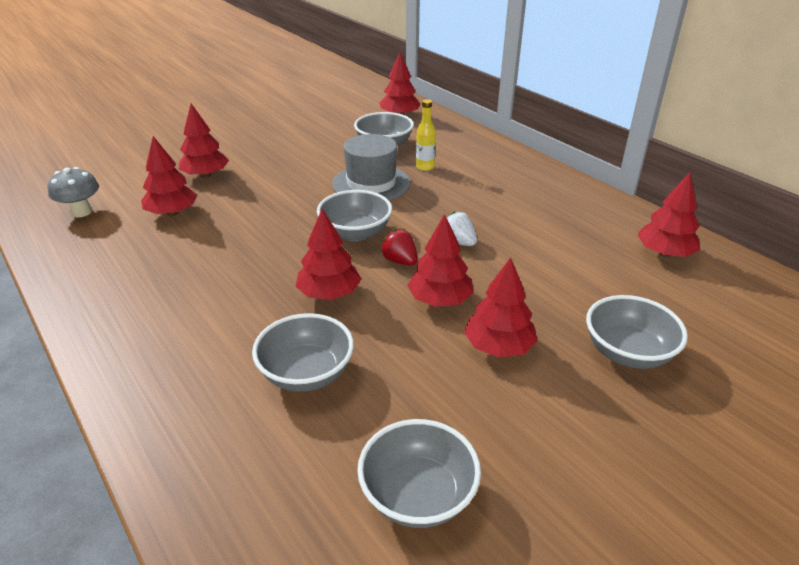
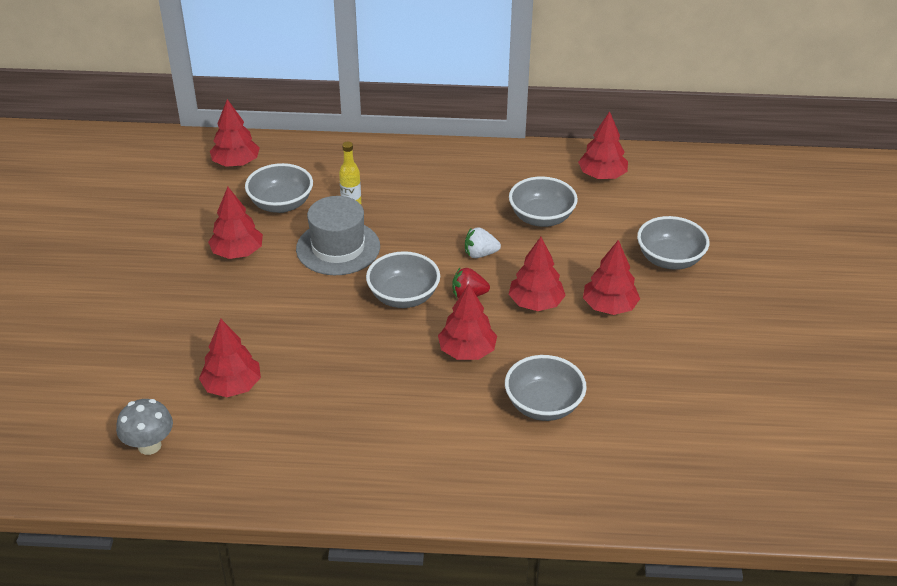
camera: 50 degrees left, 5 degrees up
red tree [178,103,229,178] -> red tree moved to [208,187,263,259]
grey bowl [357,419,481,528] -> grey bowl moved to [509,176,578,227]

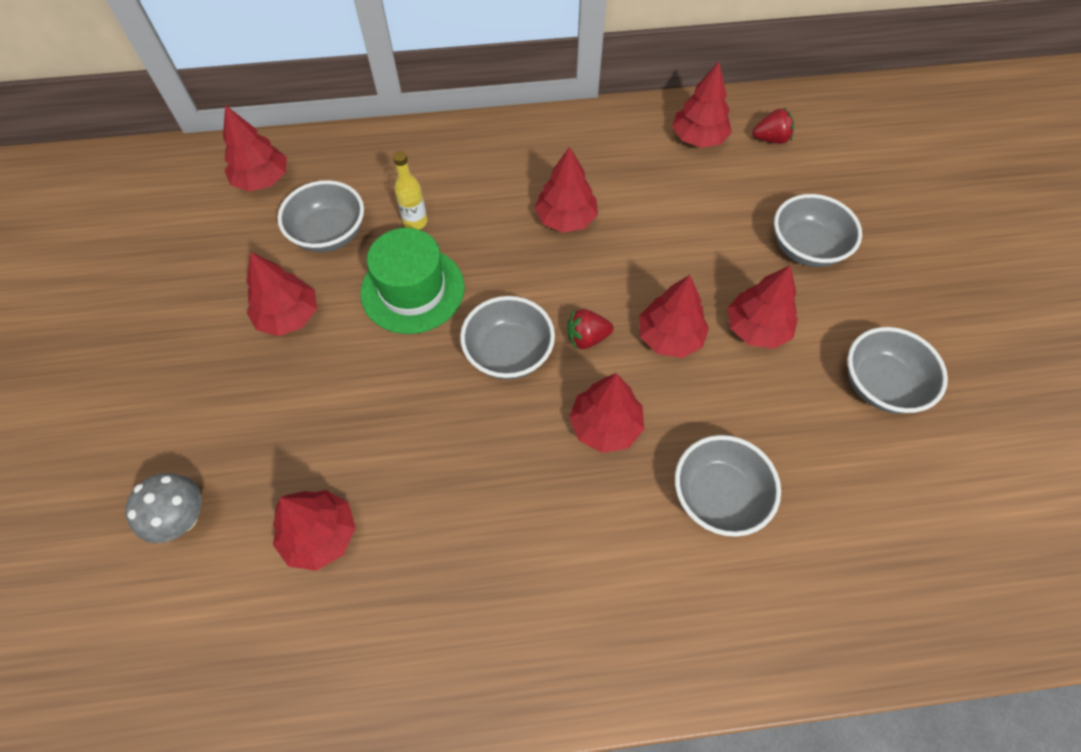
camera: 10 degrees left, 20 degrees up
grey mushroom [116,399,173,455] -> grey mushroom moved to [125,473,202,543]
grey hat [296,196,380,275] -> green hat [360,228,464,334]
white strawberry [465,227,501,258] -> none
grey bowl [509,176,578,227] -> grey bowl moved to [847,327,948,414]
none -> red tree [534,147,598,233]
none -> red strawberry [753,108,794,144]

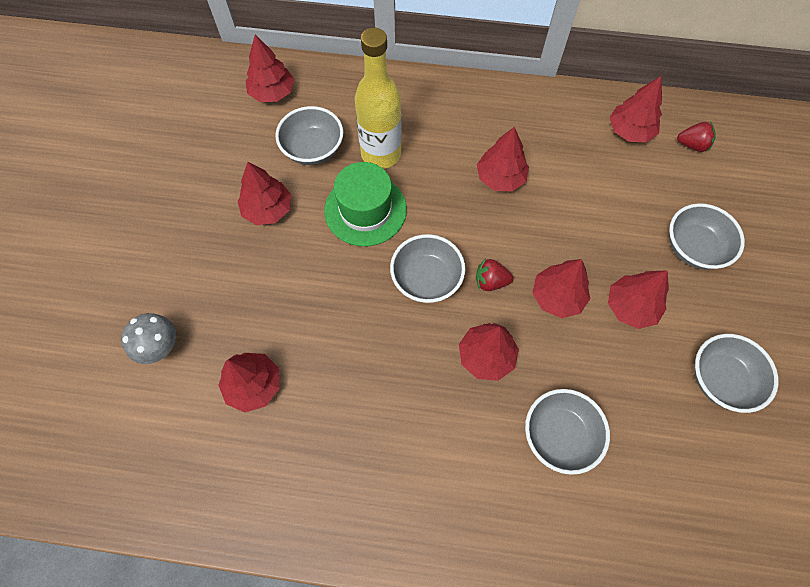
camera: 15 degrees right, 5 degrees up
yellow bottle [393,151,428,230] -> yellow bottle [355,28,402,169], size x2.05

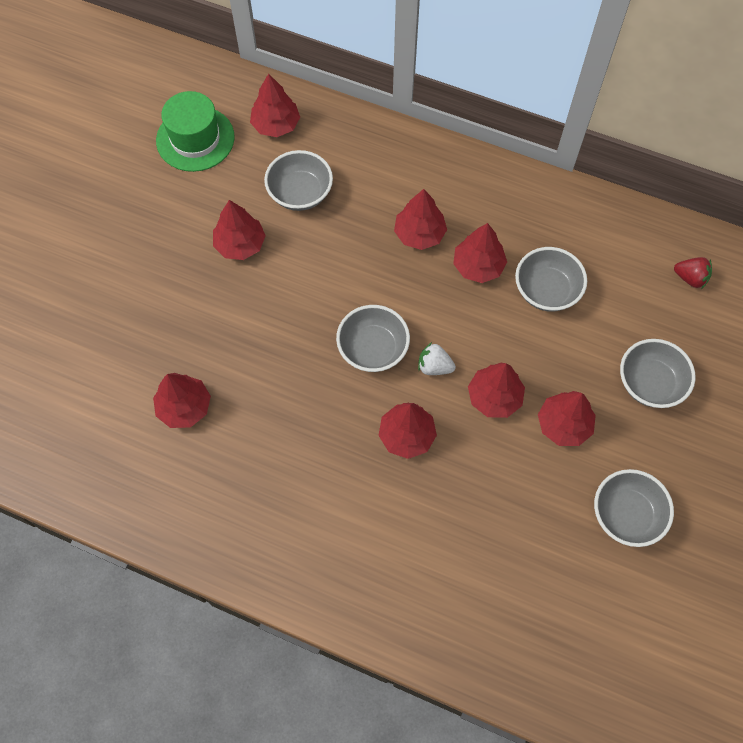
camera: 15 degrees right, 0 degrees up
grey mushroom [121,313,176,364] -> none
green hat [324,162,407,246] -> green hat moved to [156,91,235,172]
yellow bottle [355,28,402,169] -> none
red strawberry [476,258,514,291] -> white strawberry [418,342,456,375]
grey bowl [525,389,610,475] -> grey bowl moved to [515,247,587,312]
red tree [609,76,662,143] -> red tree moved to [394,189,447,250]

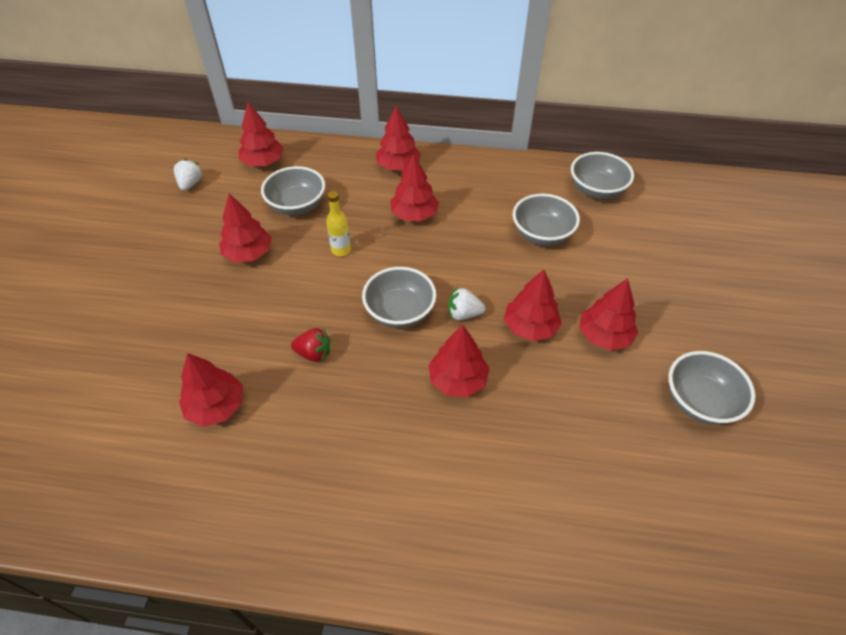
camera: 15 degrees left, 15 degrees down
green hat [156,91,235,172] -> white strawberry [174,159,203,191]
red tree [453,223,507,283] -> red tree moved to [376,106,421,170]
grey bowl [620,339,695,408] -> grey bowl moved to [571,152,634,199]
red strawberry [674,257,712,289] -> red strawberry moved to [291,328,330,362]
none -> yellow bottle [326,191,351,256]

